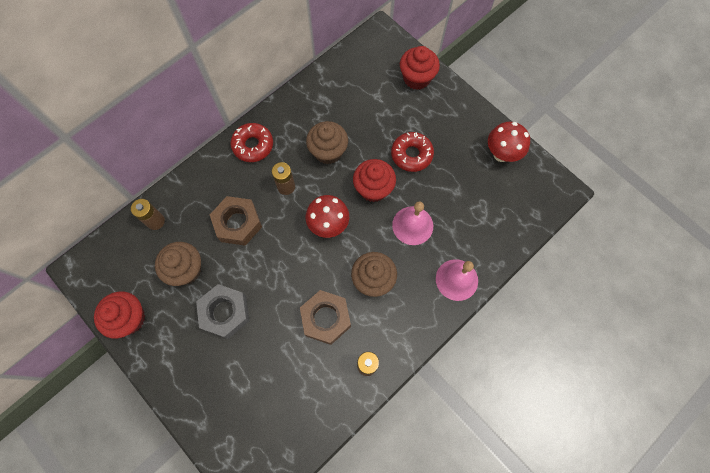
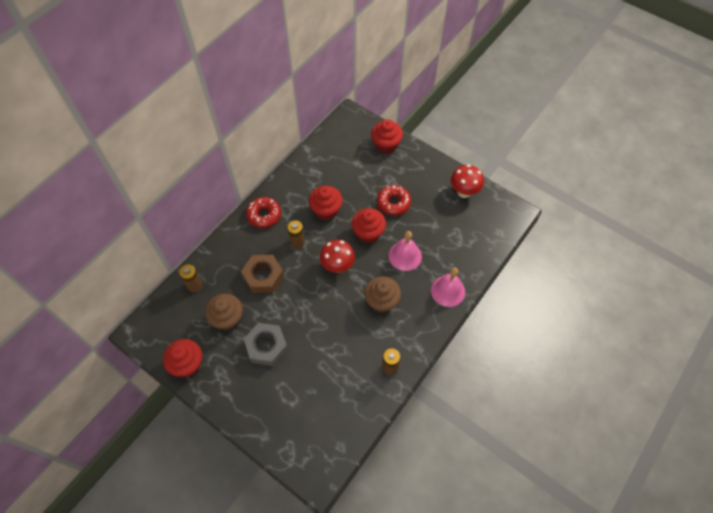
camera: 10 degrees left, 10 degrees down
brown nut [300,290,351,345] -> none
brown cupcake [306,121,348,164] -> red cupcake [309,186,343,221]

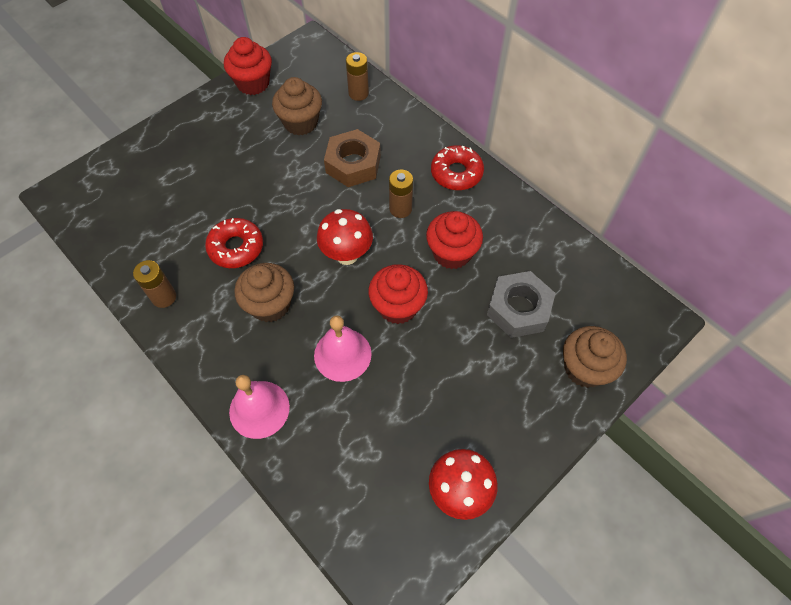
camera: 100 degrees right, 0 degrees up
grey nut [244,323,288,366] -> grey nut moved to [487,271,555,338]
red cupcake [371,119,403,154] -> brown cupcake [563,326,627,388]
red donut [377,185,411,215] -> red donut moved to [205,218,263,268]

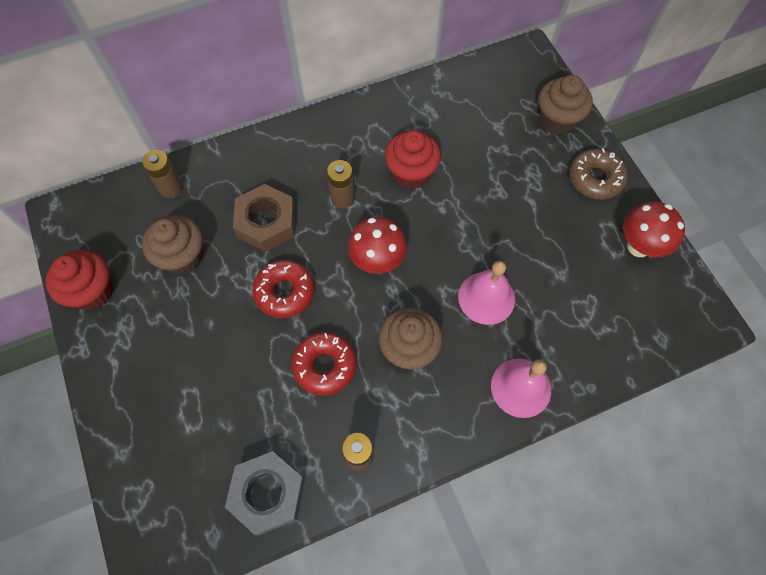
camera: 70 degrees left, 5 degrees up
red cupcake [368,264,428,324] -> none
red donut [431,145,484,190] -> red donut moved to [252,260,314,318]
grey nut [487,271,555,338] -> grey nut moved to [225,451,305,535]
none -> brown donut [569,148,627,200]

